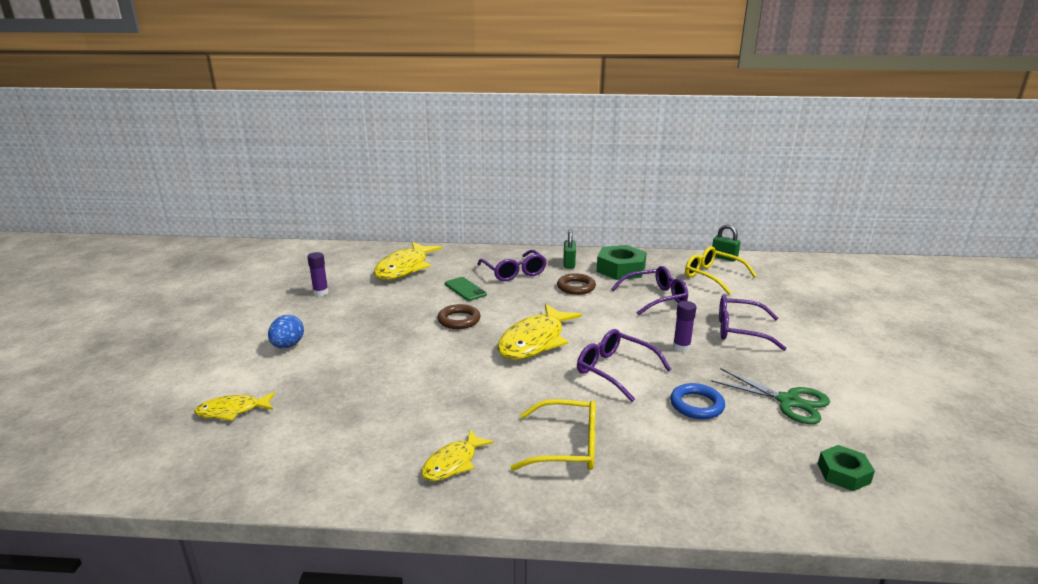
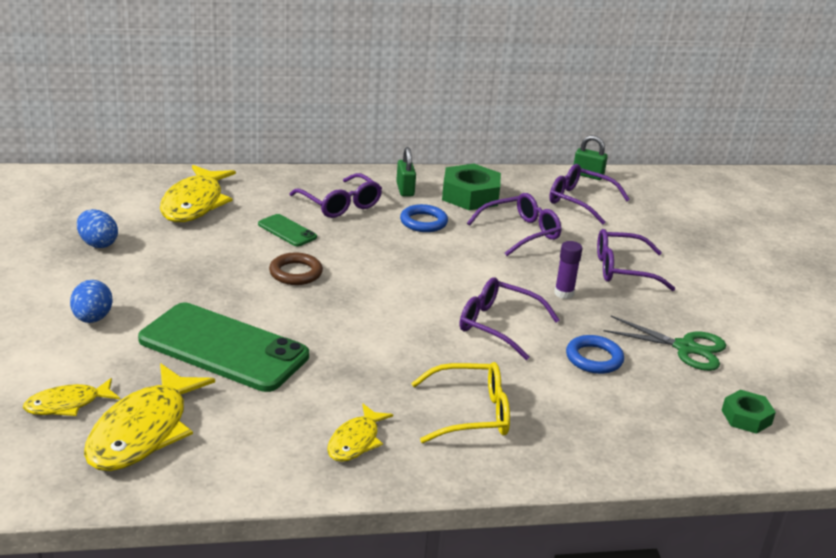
camera: 15 degrees left, 5 degrees up
purple glue stick [307,252,329,296] -> blue egg [77,209,118,248]
yellow fish [497,304,582,360] -> yellow fish moved to [84,364,215,471]
brown ring [557,273,596,295] -> blue ring [400,204,448,232]
yellow glasses [685,246,757,294] -> purple glasses [549,164,630,225]
none -> green phone [138,303,309,392]

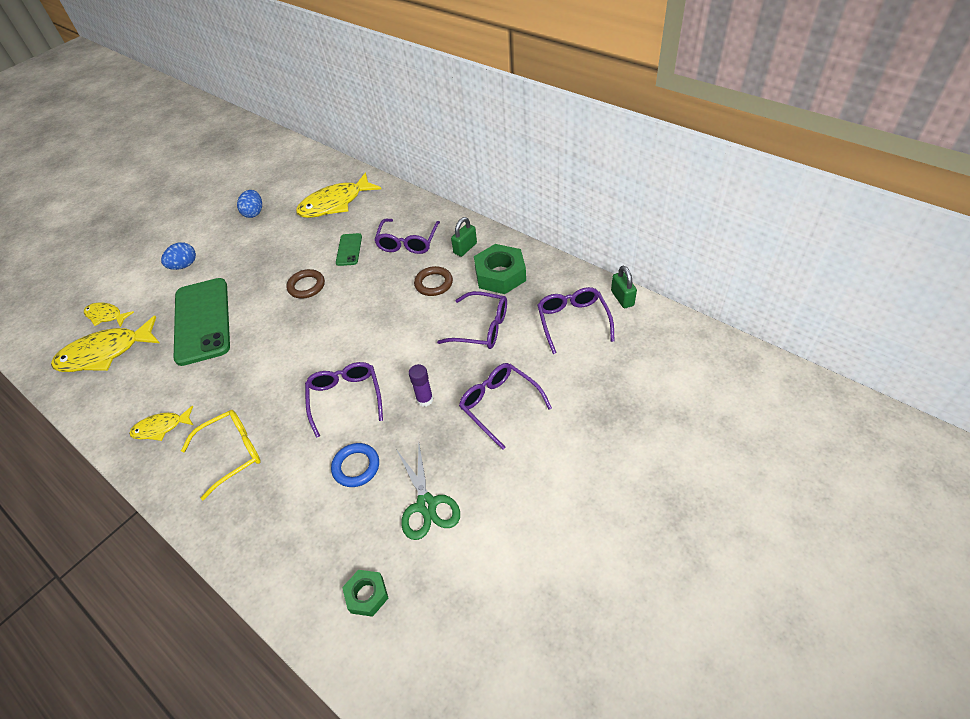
camera: 55 degrees right, 20 degrees up
blue ring [400,204,448,232] -> brown ring [414,266,453,296]
yellow glasses [411,362,510,443] -> yellow glasses turned 75 degrees counterclockwise [181,410,261,500]

